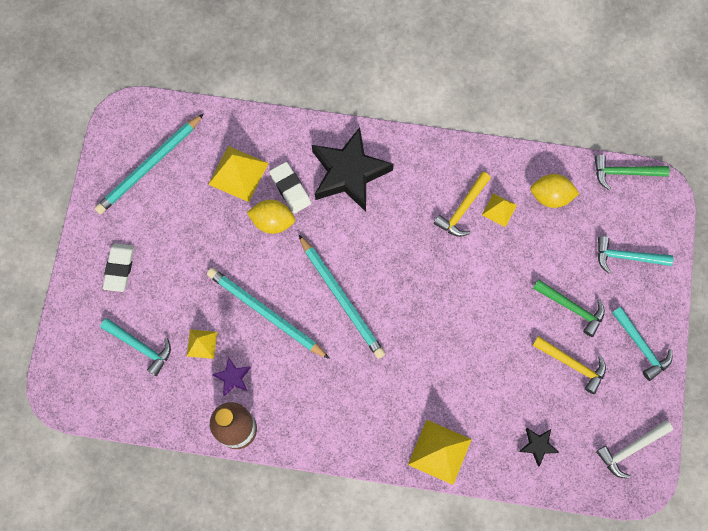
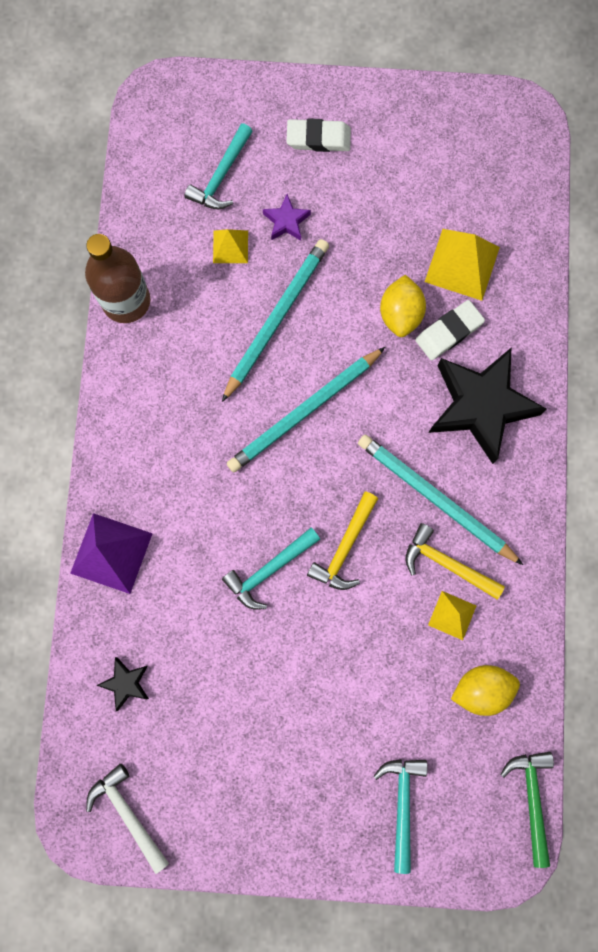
camera: 85 degrees right, 5 degrees up
turquoise pencil [95,113,204,214] -> turquoise pencil moved to [358,435,523,565]
purple star [212,357,251,396] -> purple star moved to [263,194,311,241]
yellow pyramid [408,420,472,485] -> purple pyramid [70,513,153,594]
yellow lemon [530,174,580,208] -> yellow lemon turned 75 degrees clockwise [451,665,520,716]
yellow hammer [532,336,606,394] -> yellow hammer moved to [307,492,378,590]
green hammer [533,279,605,337] -> none
turquoise hammer [612,307,672,381] -> turquoise hammer moved to [222,528,321,610]

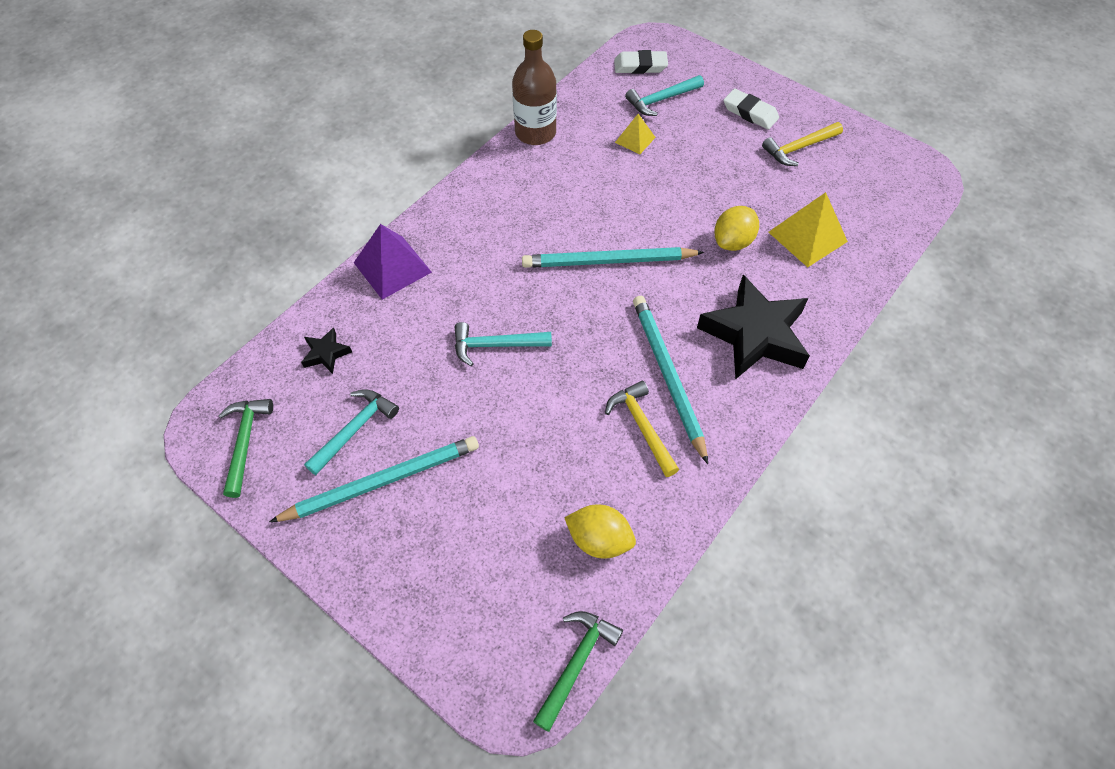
camera: 35 degrees right, 20 degrees down
white hammer [86,764,169,874] -> green hammer [218,399,273,498]
turquoise pencil [222,239,329,402] -> turquoise pencil moved to [269,436,479,522]
purple star [263,194,311,241] -> none
yellow hammer [307,492,378,590] -> yellow hammer moved to [762,122,843,166]
turquoise hammer [373,759,428,874] -> turquoise hammer moved to [304,389,399,475]
white eraser [415,300,485,360] -> white eraser moved to [614,50,668,74]
yellow pyramid [428,591,476,640] -> none

